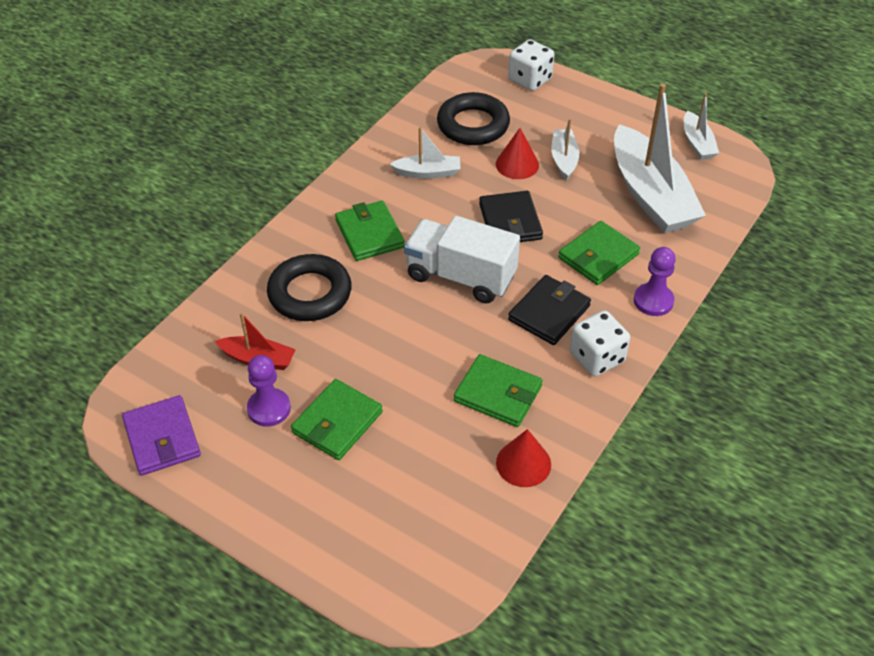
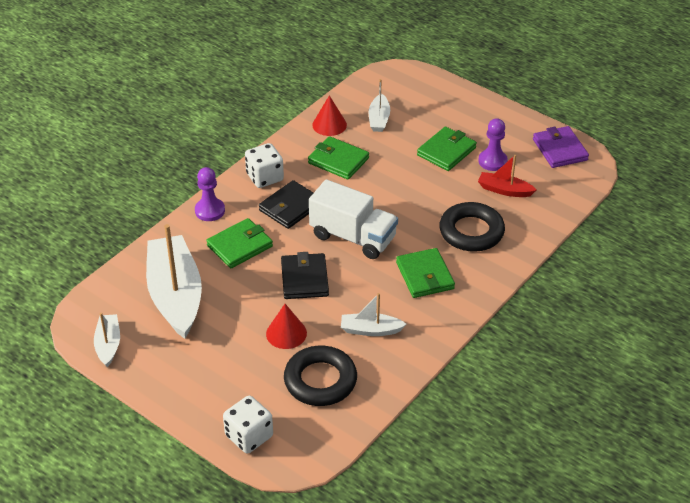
camera: 175 degrees left, 5 degrees down
white boat [552,118,579,180] -> white boat moved to [369,79,390,132]

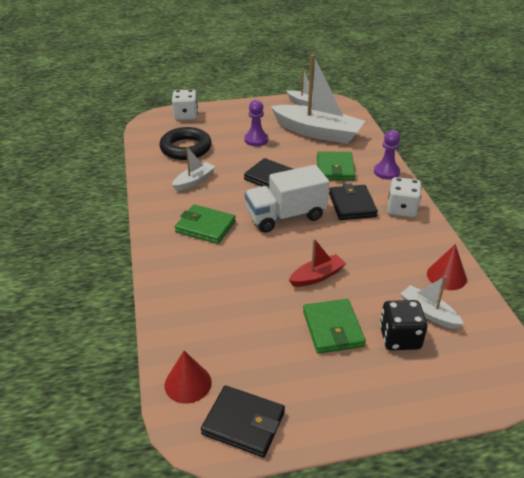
camera: 130 degrees right, 5 degrees down
red cone [266,304,307,349] -> red cone moved to [164,351,212,404]
green wallet [308,136,369,180] -> none
black ring [439,202,505,252] -> none
purple pawn [478,118,508,171] -> purple pawn moved to [244,100,268,146]
red boat [478,155,537,197] -> red boat moved to [289,239,346,287]
purple wallet [533,126,589,168] -> black wallet [201,385,285,457]
none -> black dice [380,300,427,350]

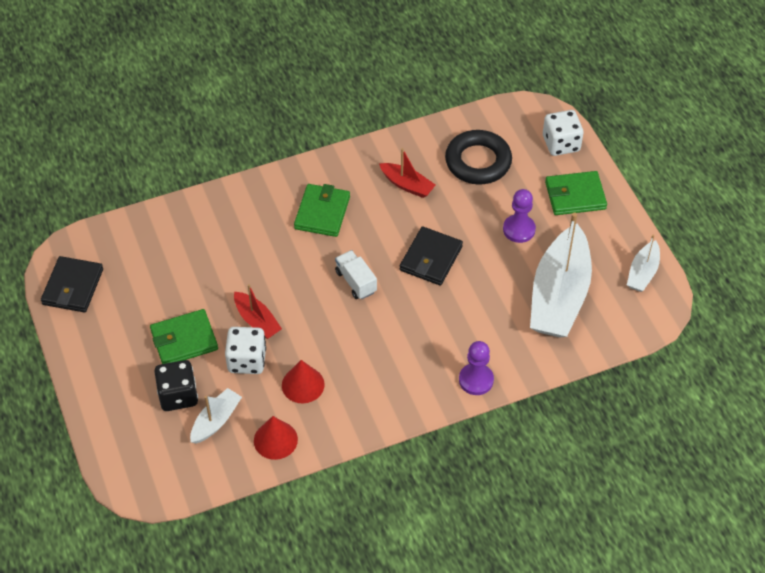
camera: 80 degrees right, 15 degrees up
red cone [164,351,212,404] -> red cone moved to [282,360,325,403]
white boat [172,146,215,191] -> red boat [379,148,436,198]
white truck [245,165,329,233] -> white truck [335,250,377,299], size x0.55
green wallet [317,151,355,181] -> green wallet moved to [545,171,607,215]
black wallet [329,184,378,220] -> none
white dice [387,177,422,217] -> white dice moved to [225,327,266,374]

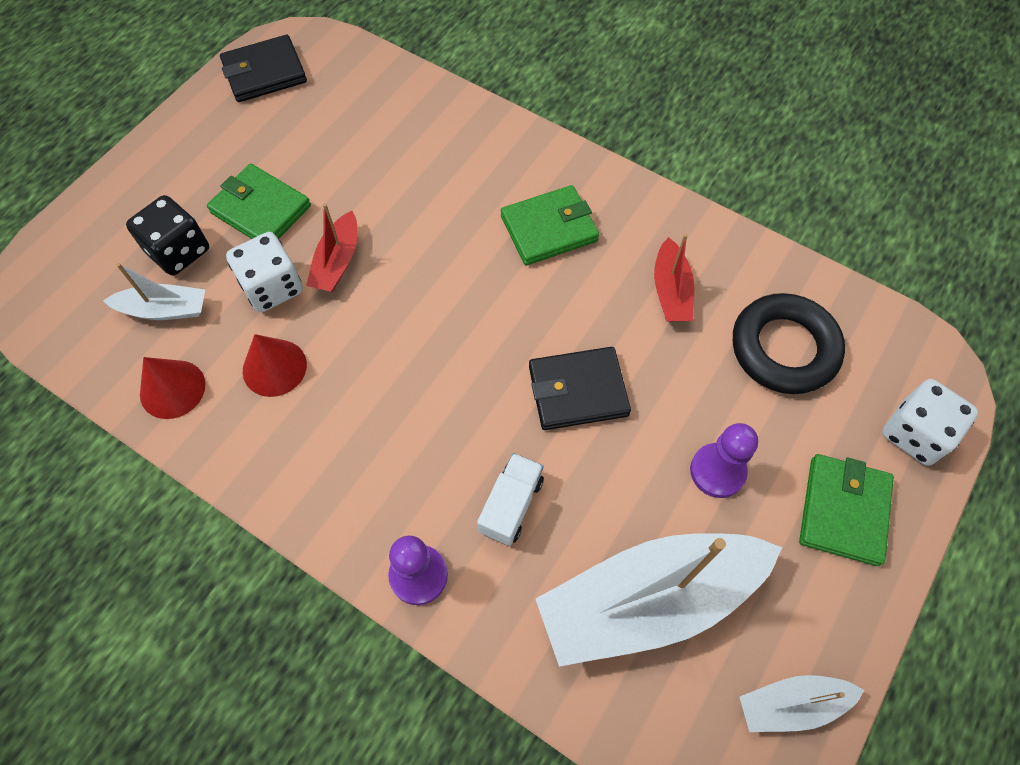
camera: 55 degrees right, 10 degrees up
white truck [335,250,377,299] -> white truck moved to [477,453,544,546]
green wallet [545,171,607,215] -> green wallet turned 60 degrees clockwise [799,454,894,566]

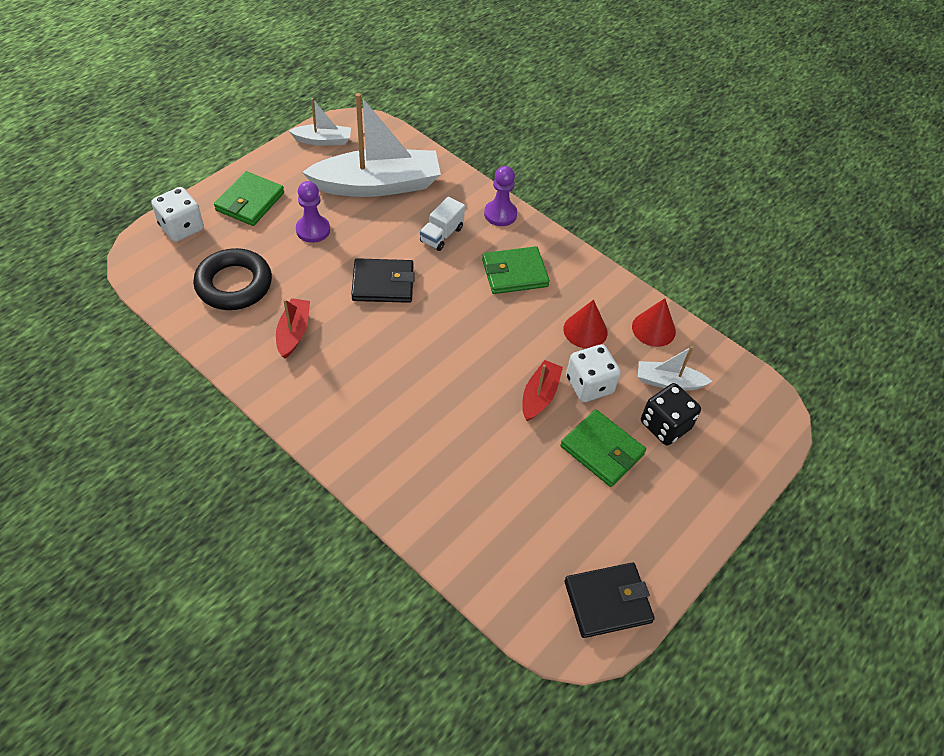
camera: 175 degrees left, 10 degrees down
green wallet [501,185,599,265] -> green wallet moved to [482,246,550,294]

